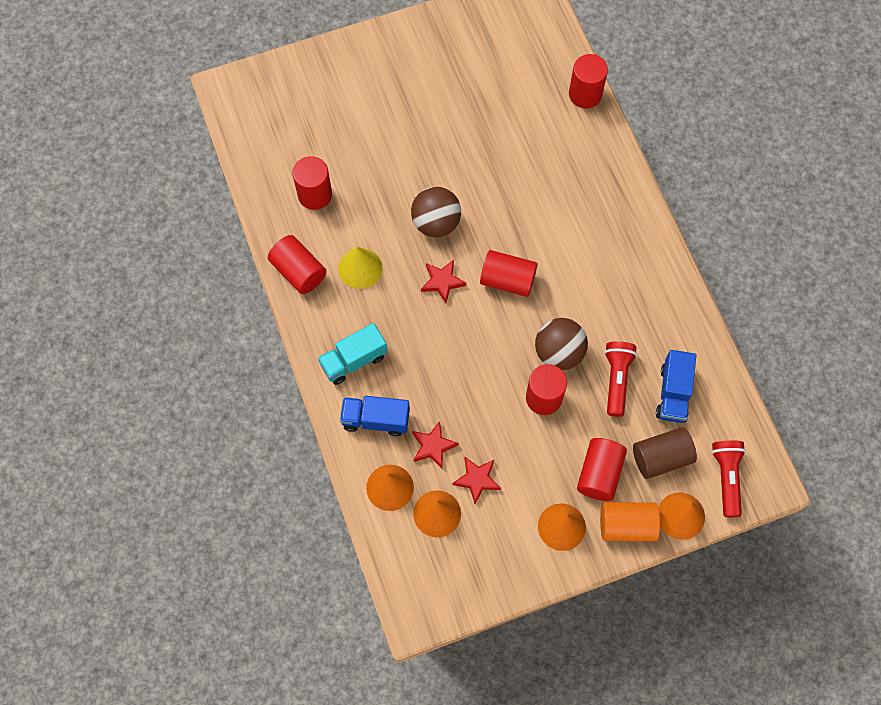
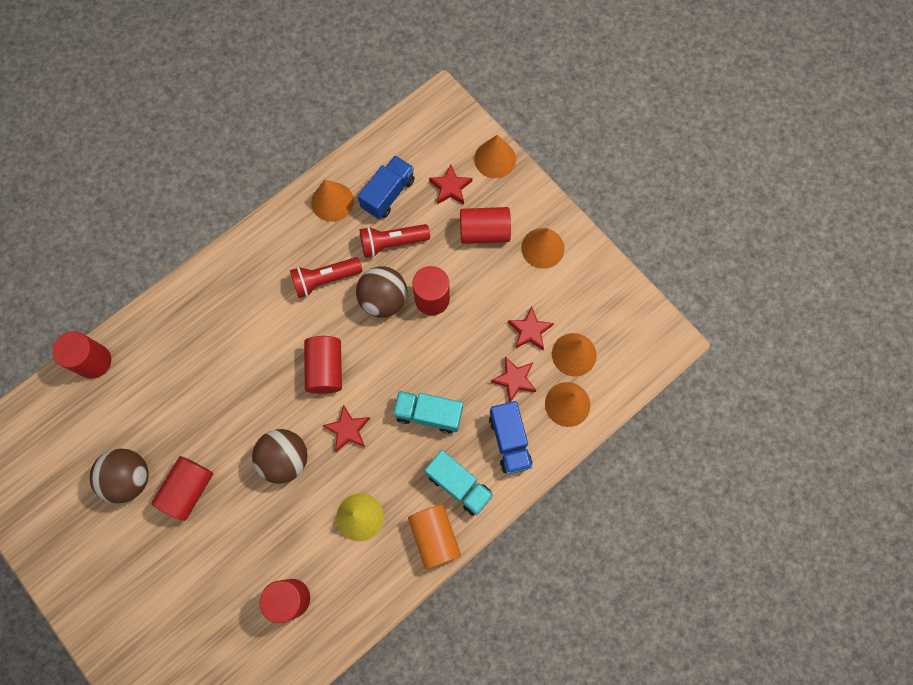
camera: 110 degrees left, 5 degrees up
red cylinder [268,235,327,294] -> red cylinder moved to [151,456,213,521]
orange cylinder [600,502,660,541] -> orange cylinder moved to [408,504,461,569]
brown cylinder [633,427,697,479] -> red star [429,164,472,204]
blue truck [656,350,696,423] -> blue truck turned 45 degrees counterclockwise [358,155,415,219]
red flashlight [711,440,746,517] -> red flashlight moved to [290,257,362,298]
none -> brown ball [90,448,149,504]
none -> orange cone [311,180,354,222]
none -> turquoise truck [393,391,463,434]

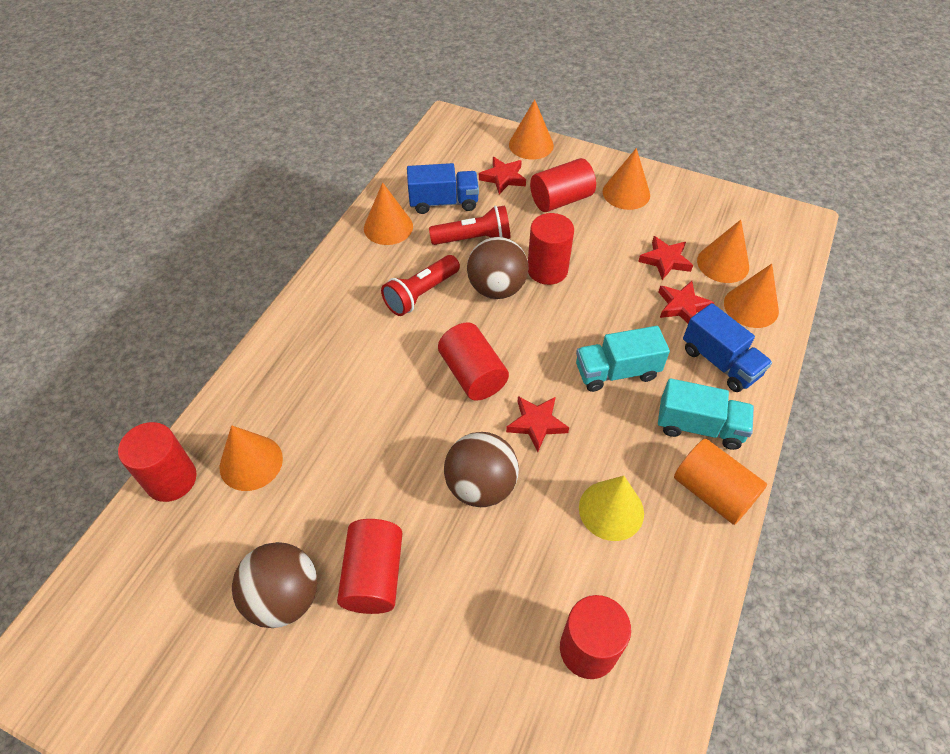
camera: 25 degrees left, 20 degrees down
blue truck [358,155,415,219] -> blue truck turned 75 degrees clockwise [407,163,479,214]
red flashlight [360,224,430,258] -> red flashlight turned 150 degrees counterclockwise [429,205,510,245]
none -> orange cone [220,425,283,491]

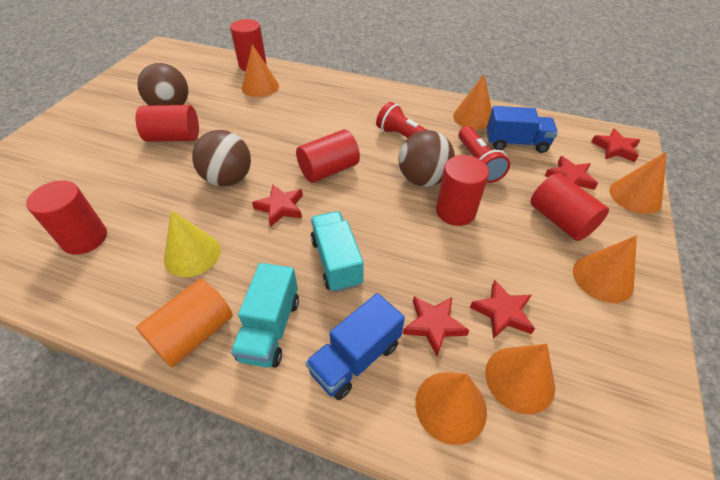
camera: 85 degrees right, 5 degrees down
blue truck [407,163,479,214] -> blue truck turned 75 degrees counterclockwise [487,106,558,153]
none -> red star [591,129,640,162]

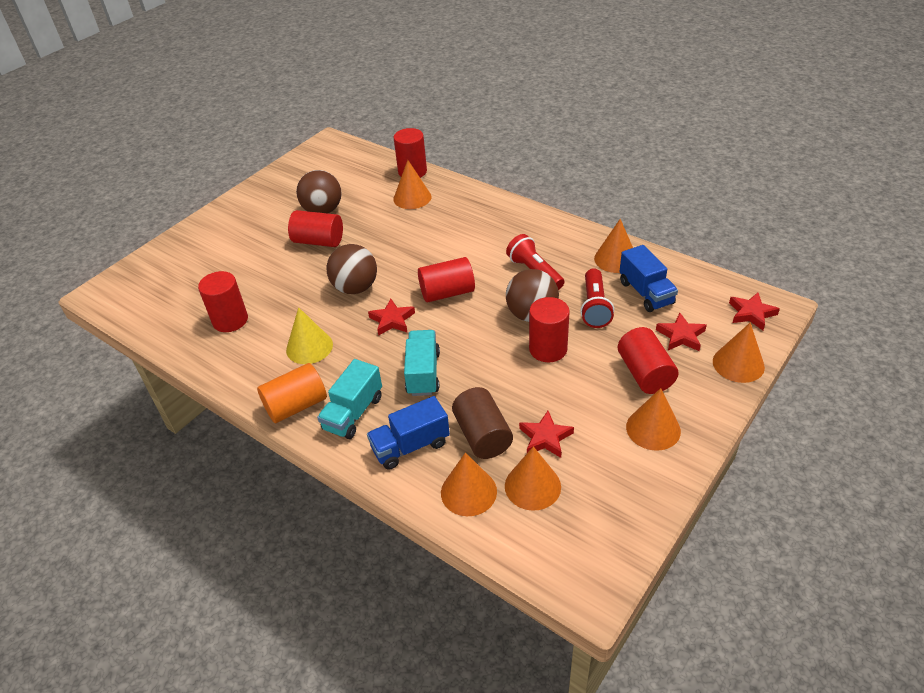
camera: 20 degrees right, 5 degrees down
red star [403,296,470,356] -> brown cylinder [452,387,513,459]
blue truck [487,106,558,153] -> blue truck turned 45 degrees clockwise [619,245,678,312]

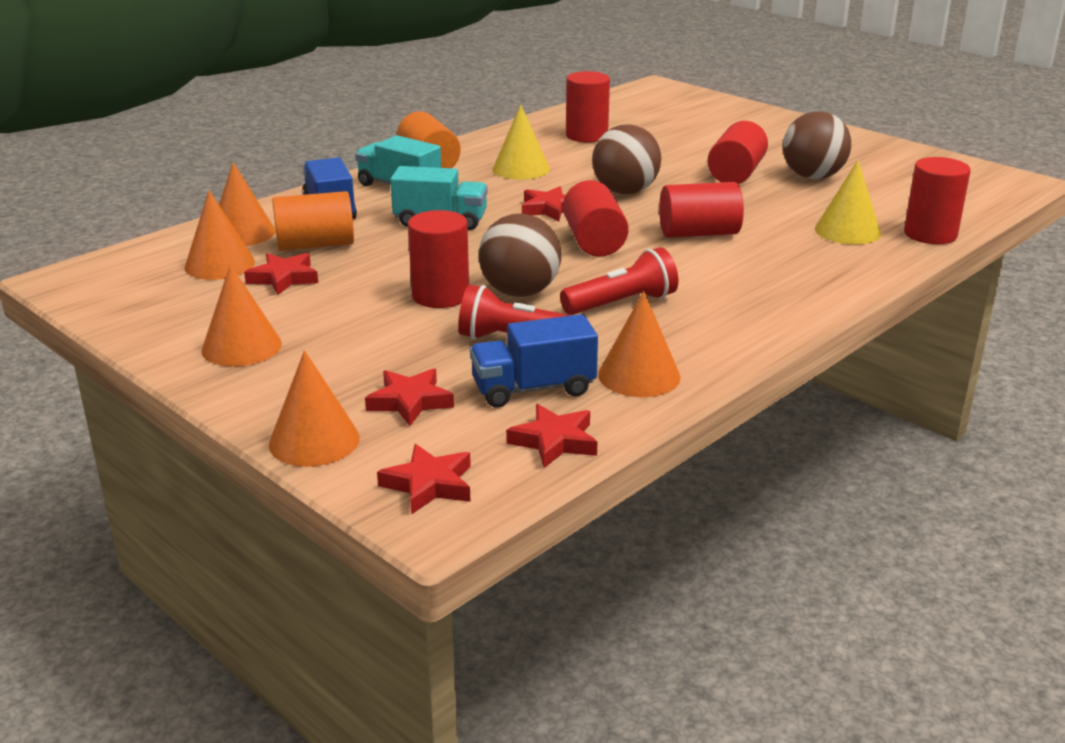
camera: 95 degrees right, 15 degrees down
orange cone [393,160,431,209] -> yellow cone [815,160,881,245]
brown cylinder [452,387,513,459] -> orange cylinder [272,191,354,251]
red cylinder [618,327,679,394] -> red cylinder moved to [659,182,744,238]
none -> red star [506,404,597,468]

